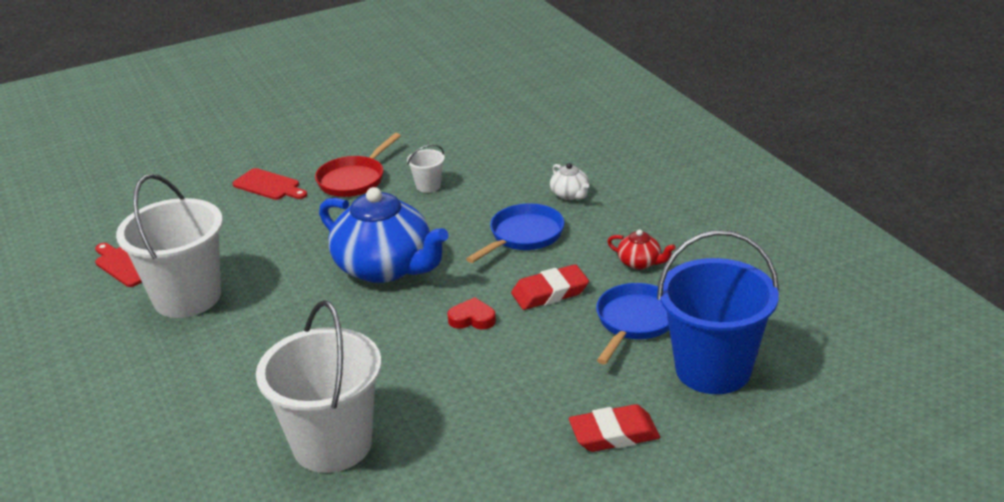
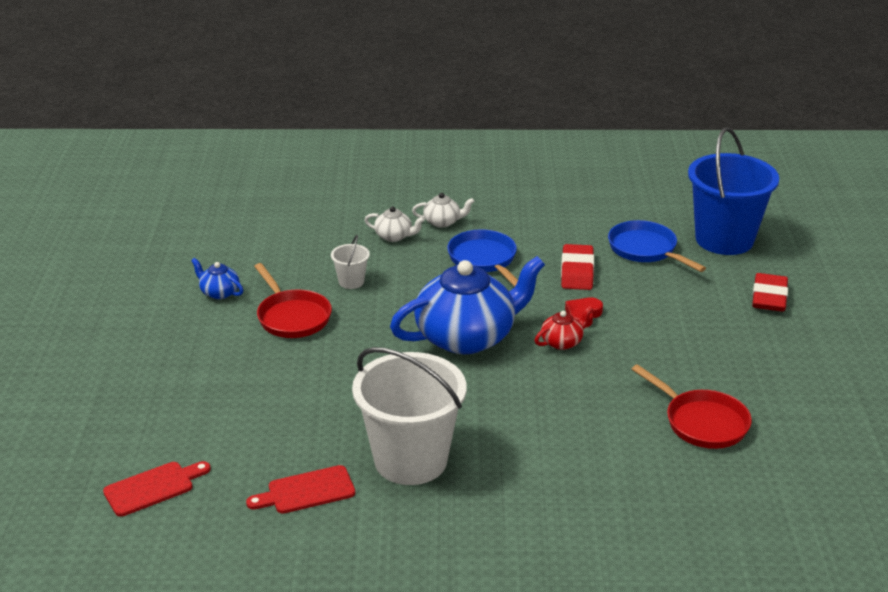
camera: 65 degrees left, 0 degrees up
red cutting board [233,168,307,200] -> red cutting board moved to [103,461,211,517]
white bucket [256,300,382,473] -> red pan [631,364,752,449]
red teapot [607,229,676,270] -> red teapot moved to [535,306,593,350]
none -> blue teapot [191,258,243,299]
none -> white teapot [365,206,425,242]

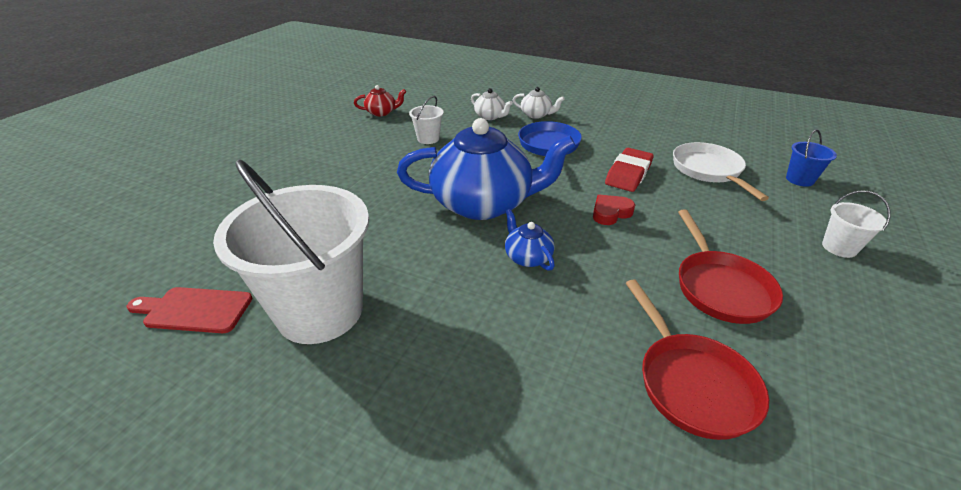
camera: 25 degrees right, 5 degrees up
red cutting board [103,461,211,517] -> none
blue teapot [191,258,243,299] -> blue teapot moved to [505,209,555,271]
red pan [254,263,332,338] -> red pan moved to [678,209,783,324]
red teapot [535,306,593,350] -> red teapot moved to [354,85,406,116]
blue pan [608,220,706,272] -> white pan [673,142,769,201]
blue bucket [688,127,779,255] -> blue bucket [786,129,837,187], size x0.42
red eraser [752,273,788,312] -> white bucket [822,190,891,258]

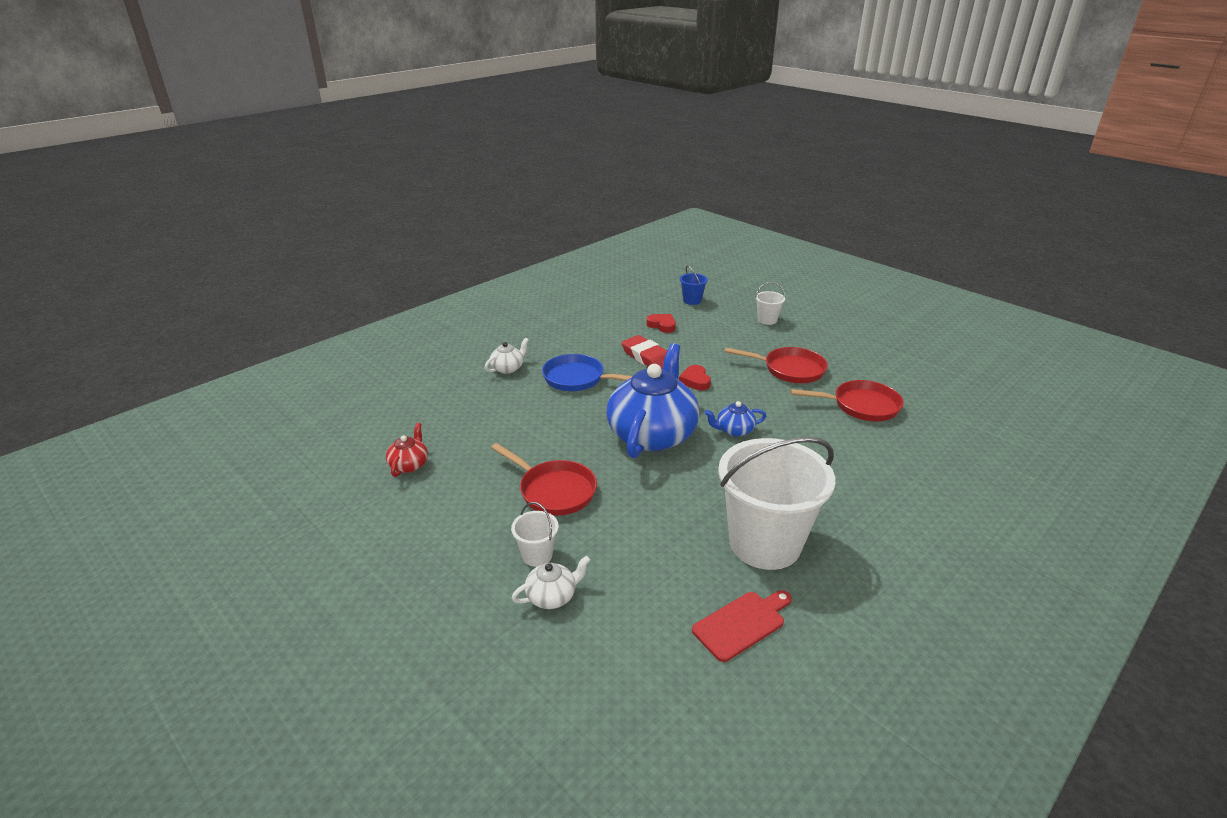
camera: 70 degrees left, 5 degrees down
red cutting board [127,287,252,333] -> red cutting board turned 150 degrees counterclockwise [692,590,792,662]
white bucket [409,96,444,144] -> white bucket moved to [511,502,559,567]
white teapot [471,88,513,120] -> white teapot moved to [512,555,590,609]
white pan [673,142,769,201] -> red heart [646,314,676,333]
none -> red pan [491,443,597,516]

